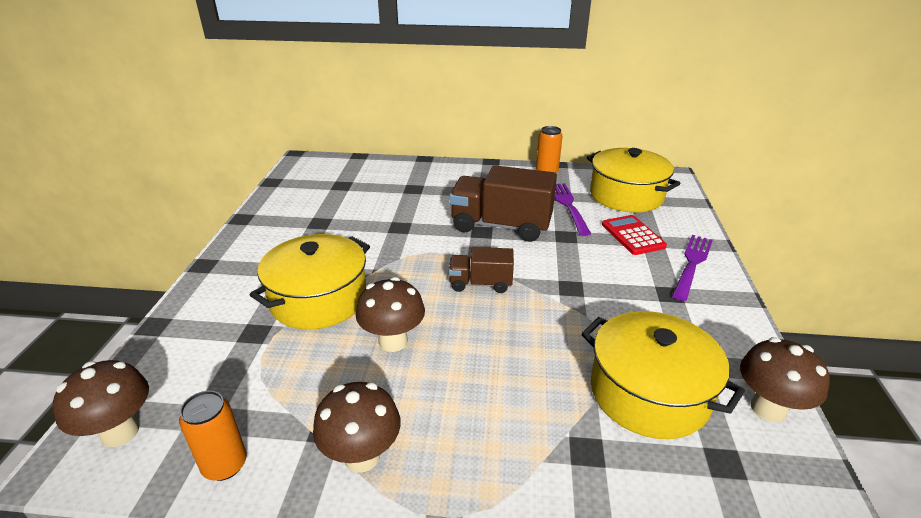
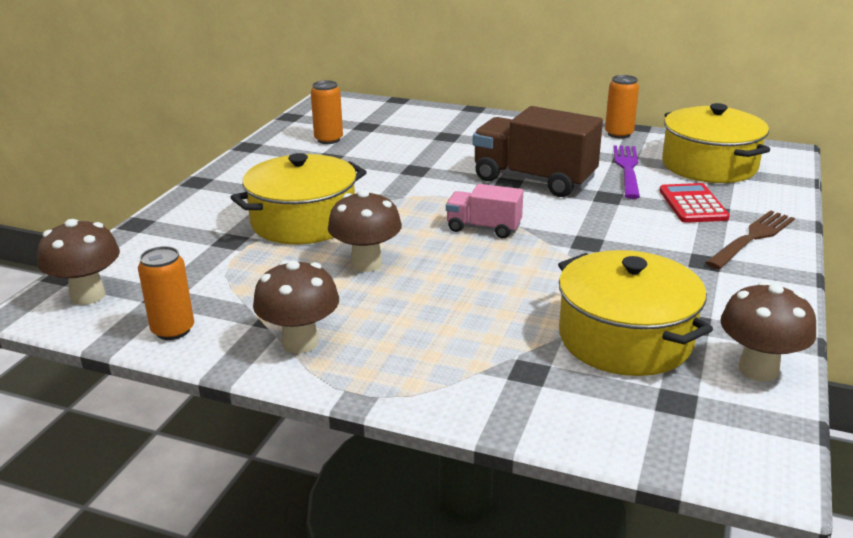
camera: 15 degrees right, 5 degrees down
brown truck [449,247,514,293] -> pink truck [446,184,523,238]
purple fork [672,235,713,301] -> brown fork [705,210,795,269]
none -> orange can [311,80,343,144]

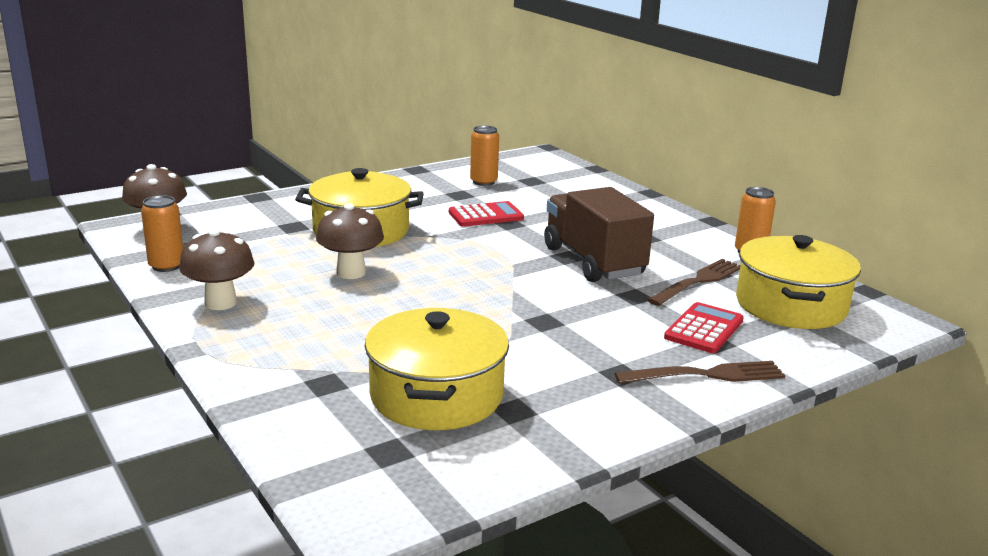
camera: 35 degrees right, 5 degrees down
pink truck [446,184,523,238] -> none
purple fork [613,145,640,199] -> brown fork [647,259,741,306]
brown mushroom [720,281,816,382] -> none
none -> red calculator [449,201,524,227]

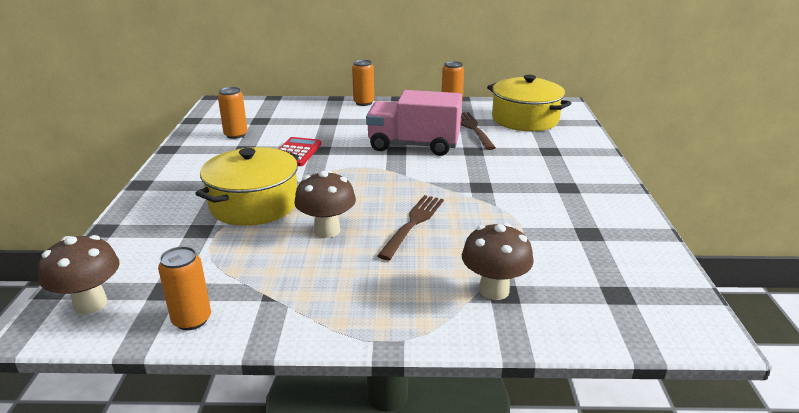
camera: 55 degrees left, 5 degrees up
brown mushroom [179,229,254,310] -> brown mushroom moved to [462,223,534,300]
yellow pot [365,308,509,430] -> none
brown truck [544,187,654,282] -> pink truck [366,90,462,156]
brown fork [615,361,785,384] -> brown fork moved to [377,195,444,260]
red calculator [664,302,744,353] -> none
none -> orange can [352,60,374,106]

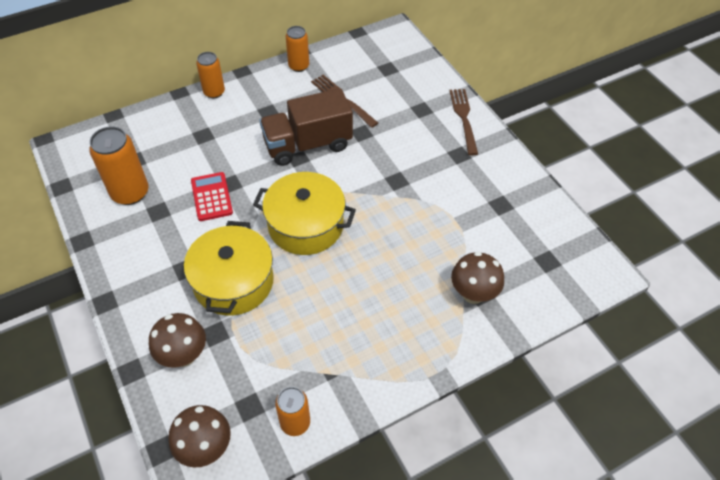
camera: 30 degrees left, 25 degrees up
orange can [218,87,247,139] -> orange can [89,126,149,205], size x1.58
brown mushroom [294,170,356,238] -> brown mushroom moved to [149,313,206,368]
pink truck [366,90,462,156] -> brown truck [260,88,353,166]
brown fork [377,195,444,260] -> brown fork moved to [450,89,478,156]
yellow pot [487,75,572,131] -> yellow pot moved to [253,172,356,255]

